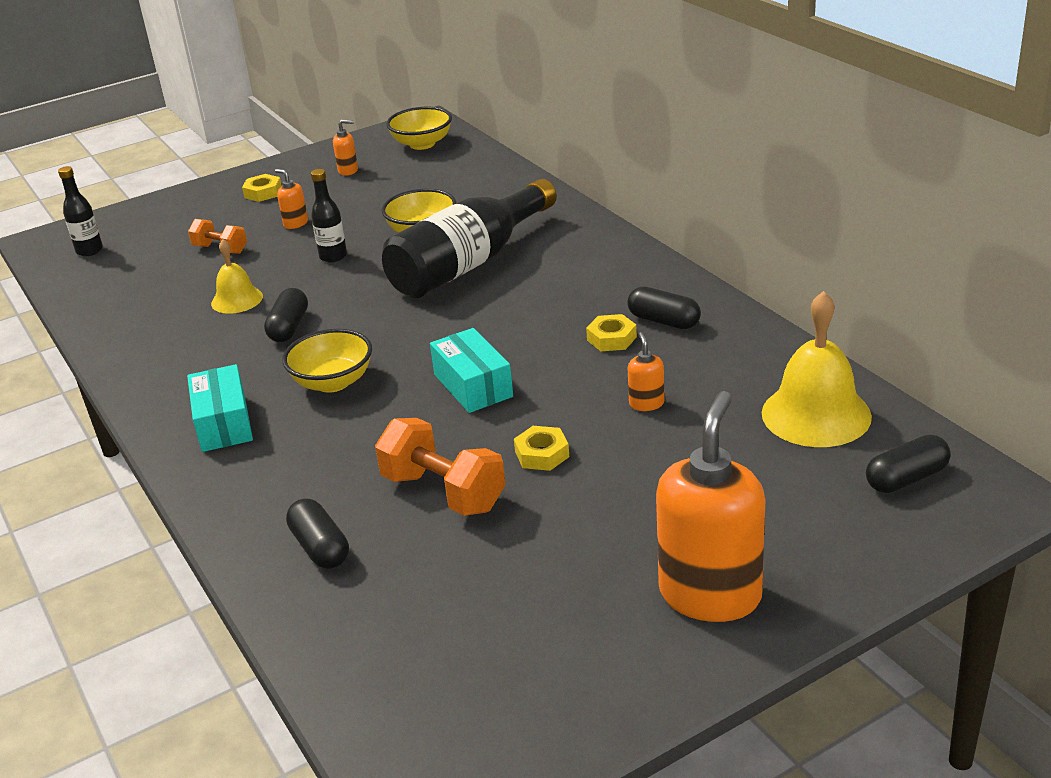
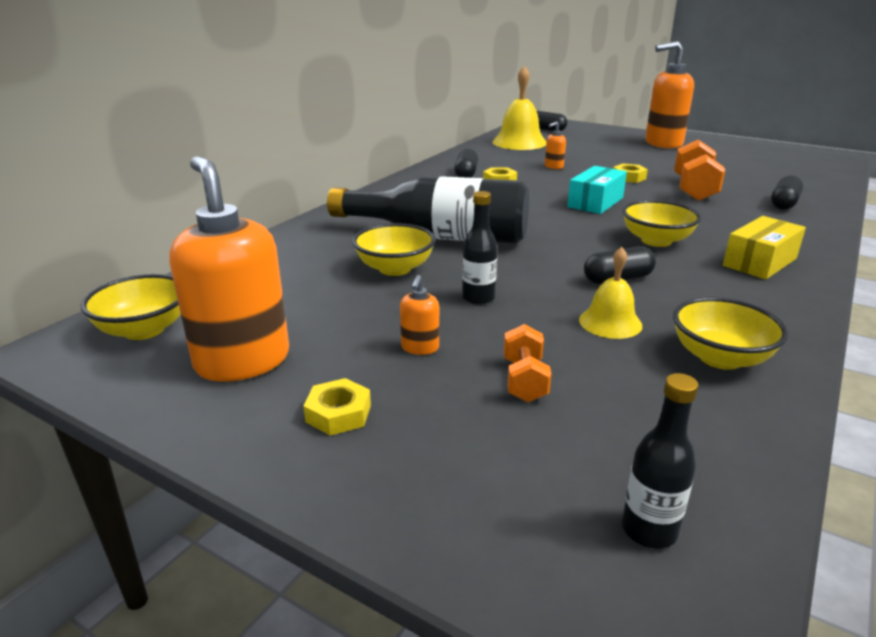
camera: 120 degrees left, 5 degrees down
turquoise box [187,364,253,452] -> yellow box [723,216,806,279]
orange soap dispenser [333,120,358,176] -> orange soap dispenser [169,156,289,382], size x2.38
none -> yellow bowl [673,297,788,370]

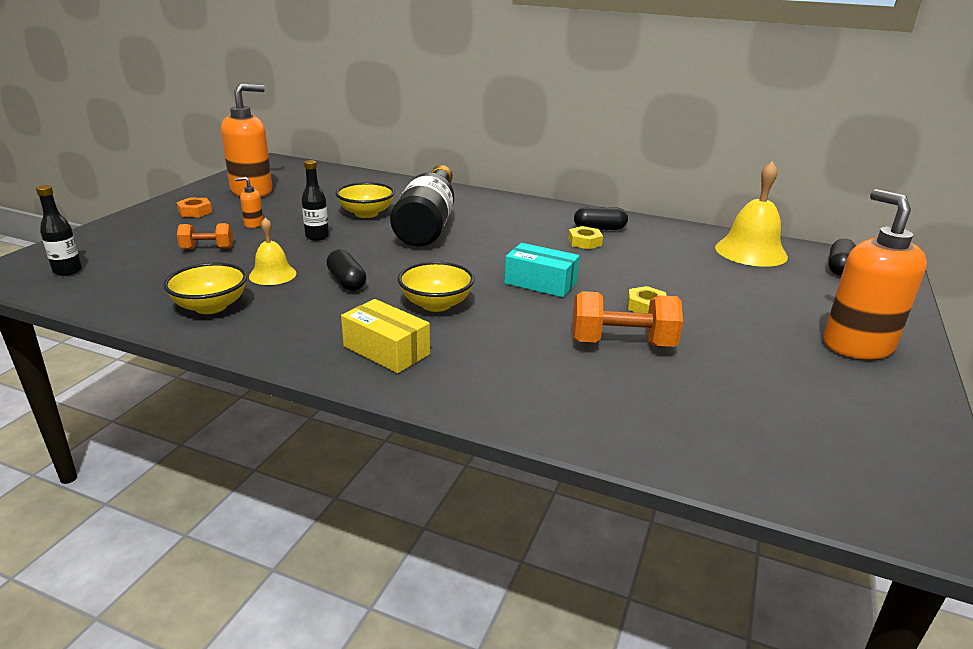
camera: 80 degrees right, 0 degrees up
yellow bowl [81,274,181,340] -> none
yellow nut [303,378,371,436] -> orange nut [176,198,212,217]
orange soap dispenser [545,122,566,169] -> none
black capsule [771,176,803,210] -> none

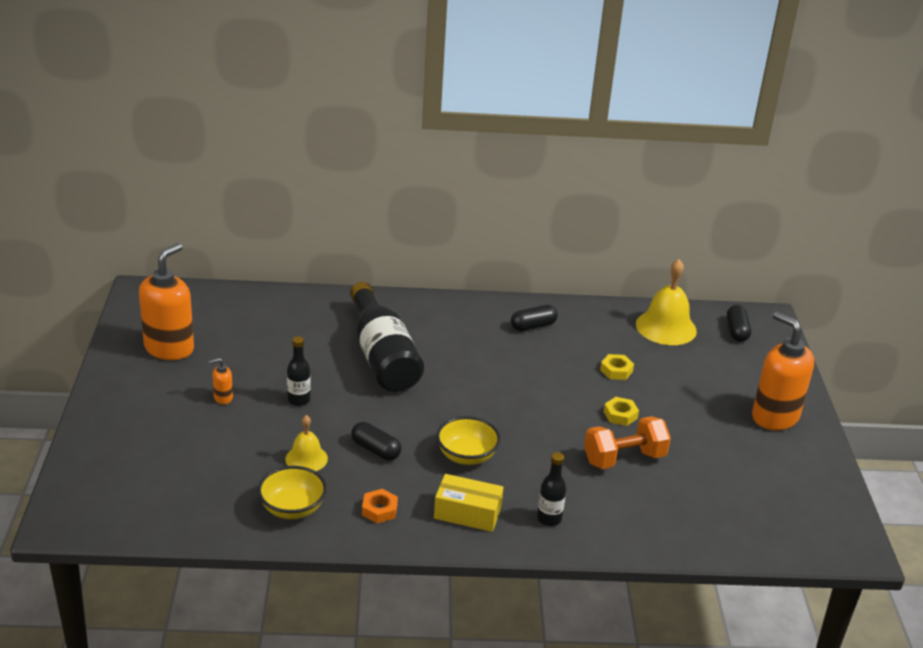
camera: 25 degrees left, 5 degrees up
black bottle [36,185,82,276] -> black bottle moved to [537,452,566,526]
orange nut [176,198,212,217] -> orange nut moved to [362,489,398,524]
orange dumbbell [177,223,233,249] -> none
yellow bowl [335,182,395,218] -> none
turquoise box [504,243,580,297] -> none
yellow nut [568,226,603,249] -> yellow nut moved to [600,354,634,380]

